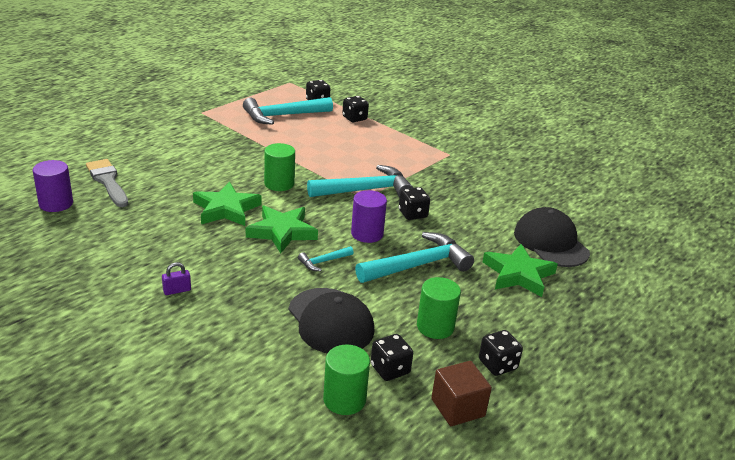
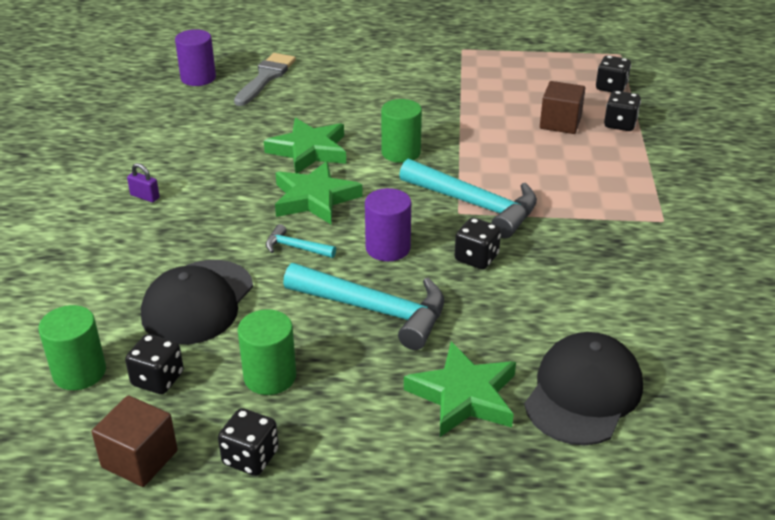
camera: 55 degrees right, 5 degrees up
turquoise hammer [243,97,333,125] -> none
none -> brown cube [540,81,585,134]

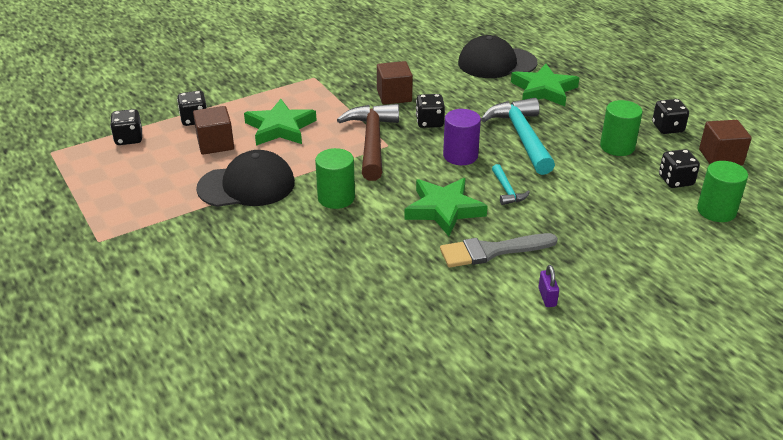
camera: 125 degrees left, 0 degrees up
black cap [141,260,253,345] -> black cap moved to [196,150,295,207]
purple cylinder [175,29,216,86] -> none
grey brush [234,53,296,106] -> grey brush moved to [440,233,558,267]
green star [264,118,346,174] -> green star moved to [244,99,317,146]
turquoise hammer [399,159,537,238] -> brown hammer [337,104,399,181]
none -> brown cube [377,61,413,105]

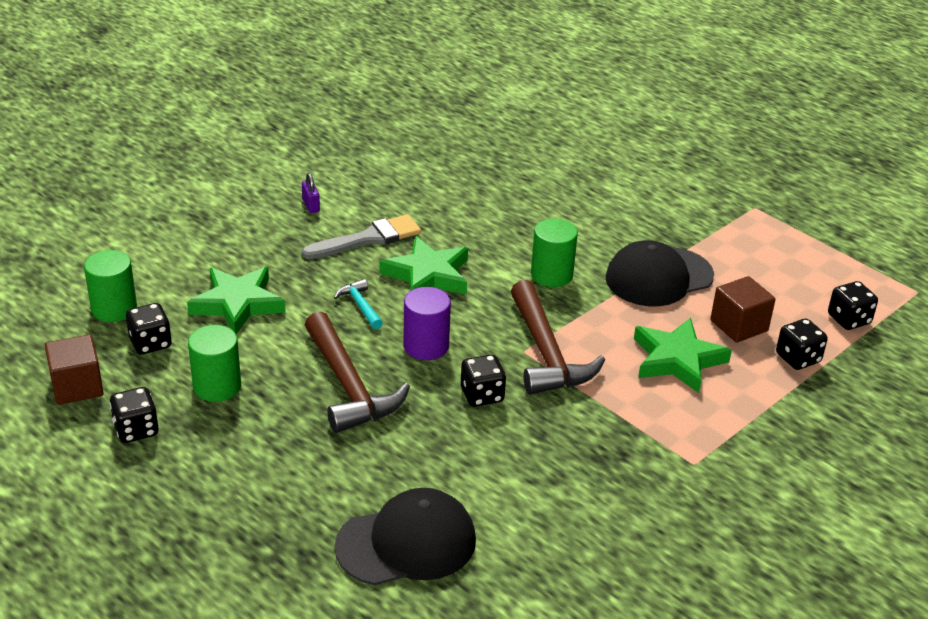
camera: 165 degrees right, 0 degrees up
brown cube [377,61,413,105] -> none
turquoise hammer [481,98,555,175] -> brown hammer [305,311,410,433]
green star [511,64,579,106] -> green star moved to [187,267,286,334]

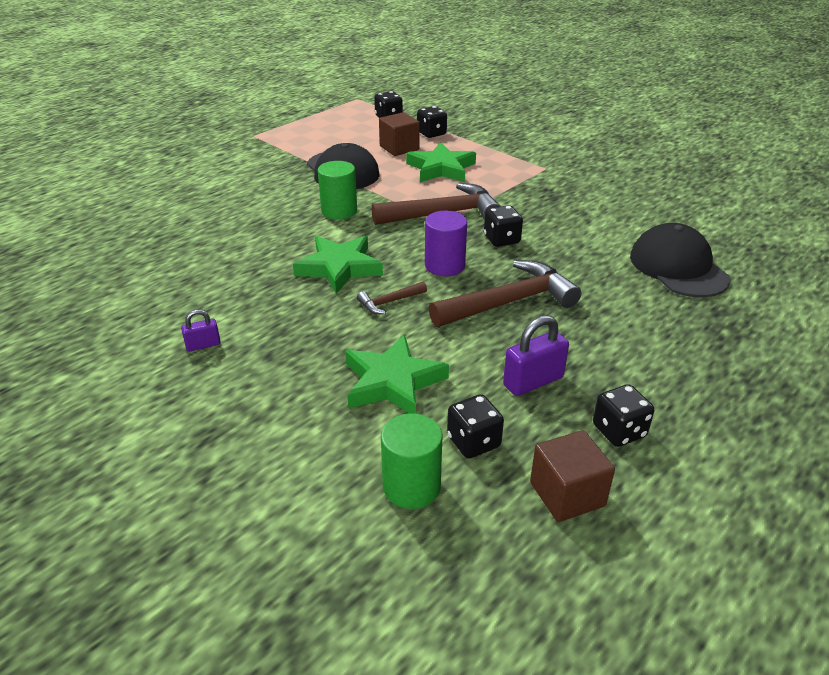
camera: 90 degrees left, 0 degrees up
green cylinder [188,325,241,402] -> purple padlock [503,315,569,396]
grey brush [301,214,421,259] -> none
turquoise hammer [334,279,383,329] -> brown hammer [357,282,427,314]

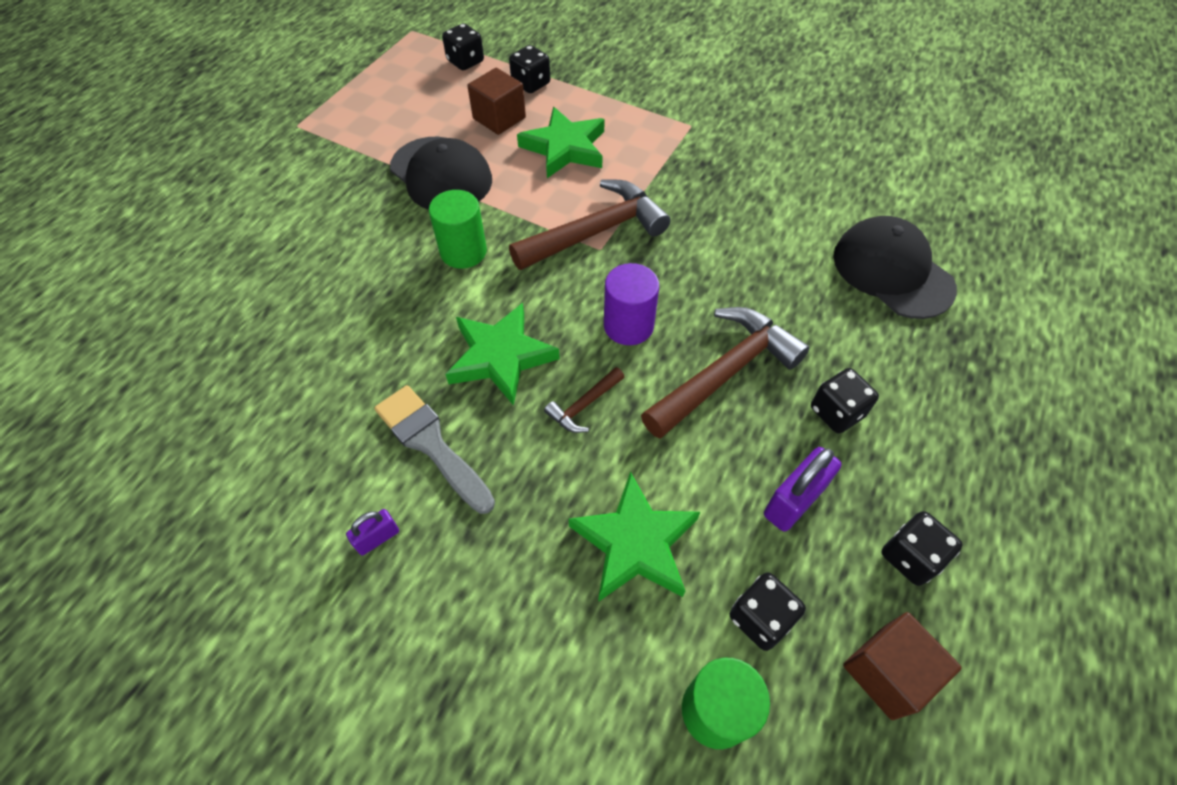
camera: 15 degrees left, 20 degrees up
black dice [484,205,523,247] -> black dice moved to [811,368,879,434]
none -> grey brush [374,385,495,514]

